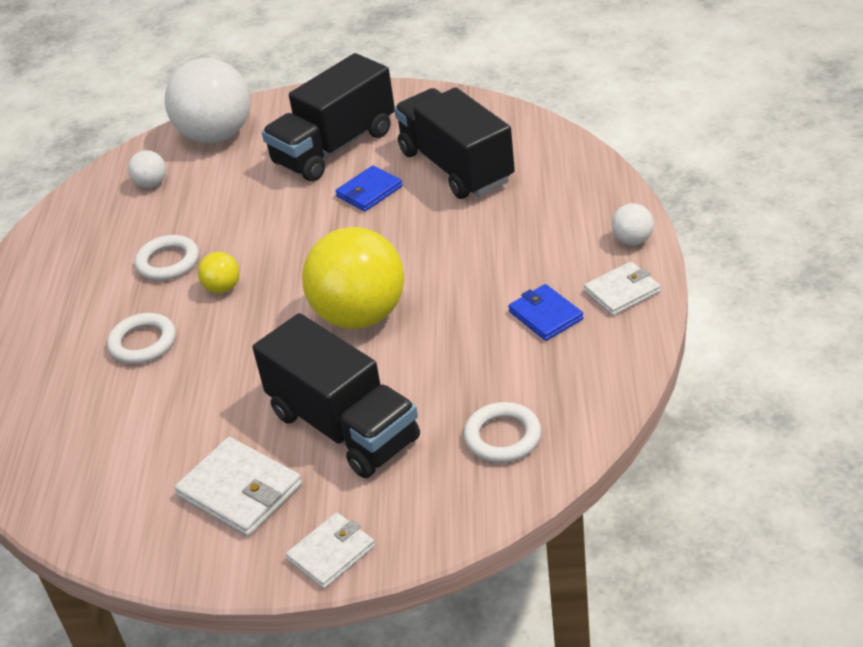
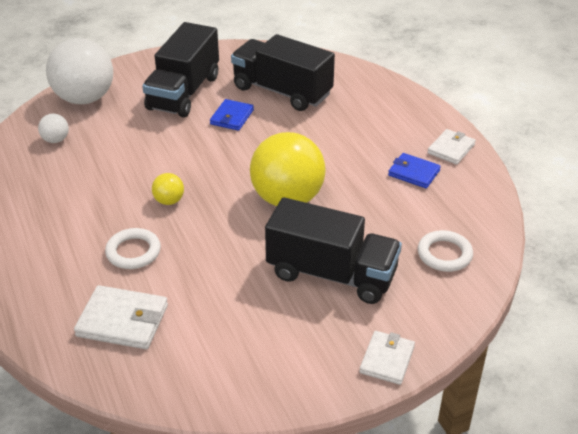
camera: 30 degrees left, 0 degrees up
white ring [135,235,199,281] -> none
white wallet [175,437,302,537] -> white wallet moved to [74,285,168,349]
white ball [612,203,654,245] -> none

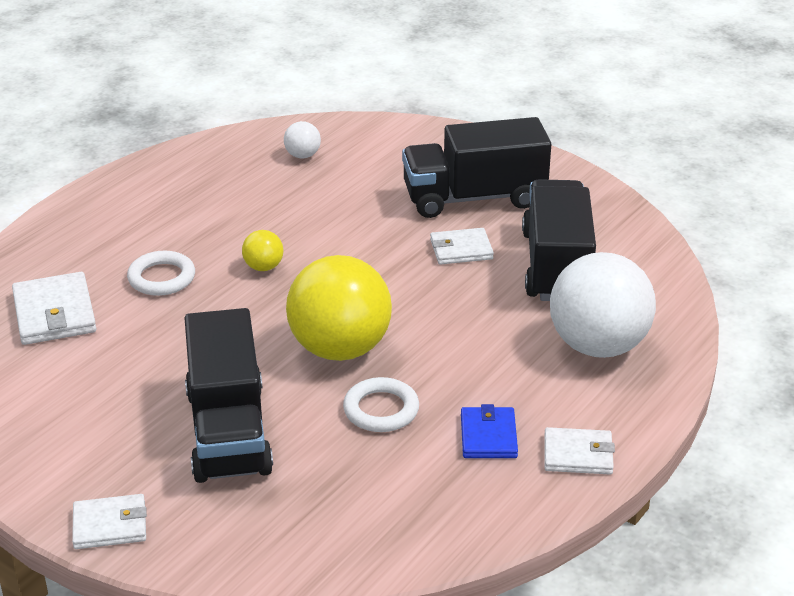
camera: 60 degrees right, 5 degrees down
white ball [46,38,113,104] -> white ball moved to [550,252,656,358]
blue wallet [210,99,254,131] -> white wallet [430,228,494,265]
white ring [418,230,473,272] -> white ring moved to [343,377,419,432]

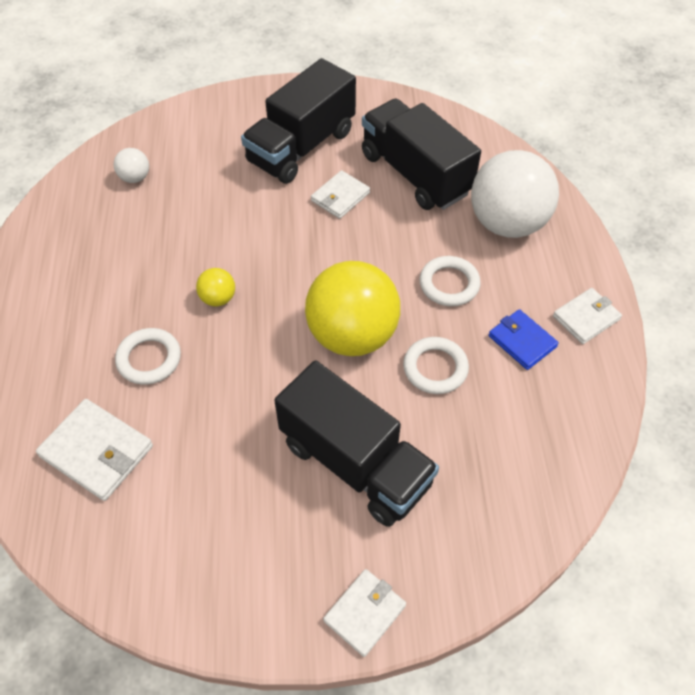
camera: 40 degrees left, 20 degrees up
none -> white ring [419,256,481,306]

